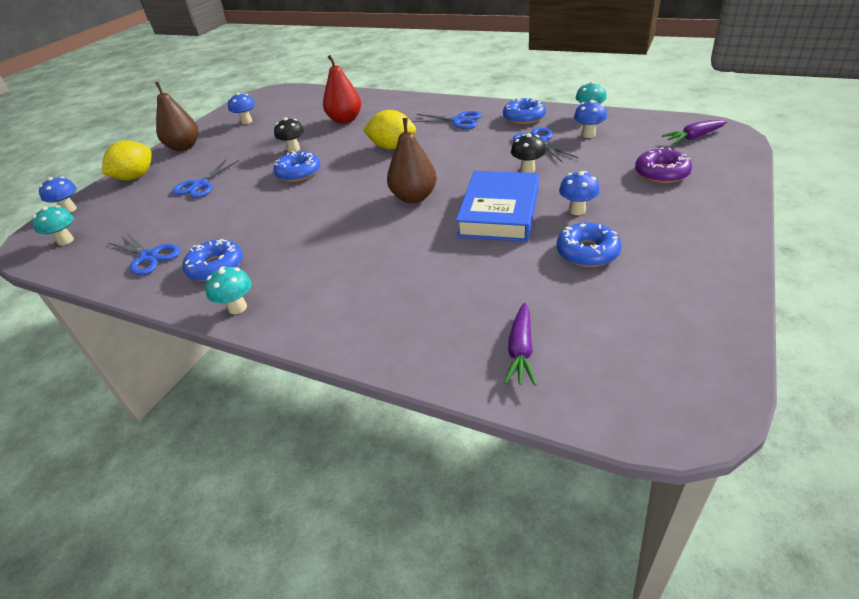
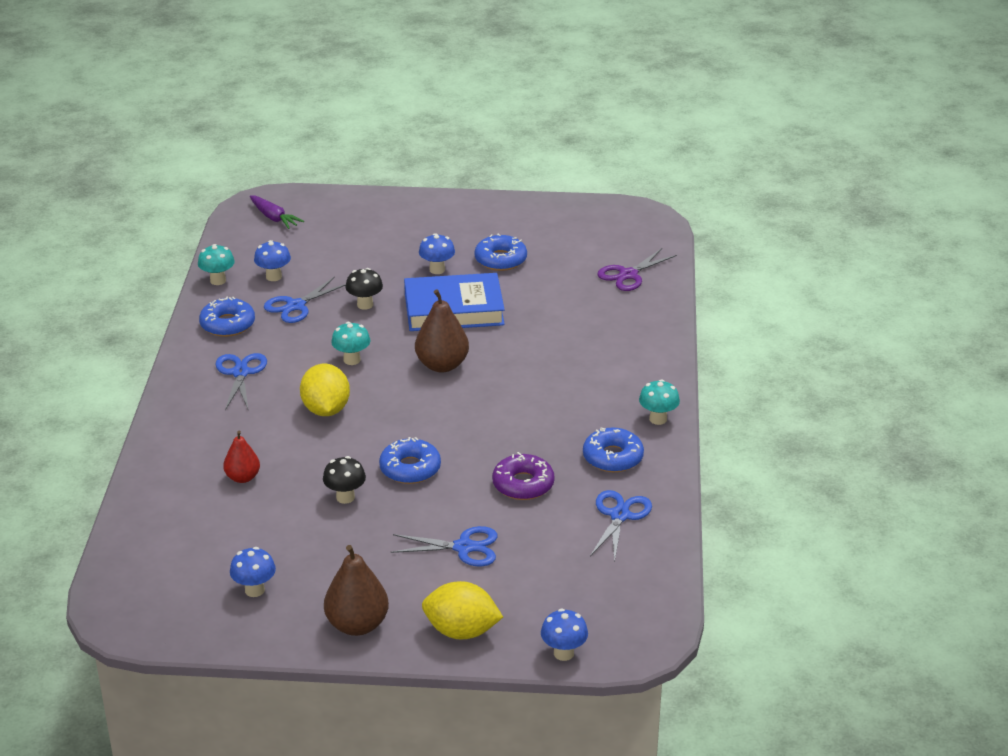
camera: 115 degrees left, 5 degrees down
turquoise mushroom [32,205,74,246] -> turquoise mushroom moved to [331,322,370,365]
red pear [323,55,361,124] -> red pear [223,431,260,483], size x0.62
purple carrot [504,303,536,386] -> purple scissors [597,248,677,291]
purple donut [635,147,692,183] -> purple donut moved to [492,452,555,500]

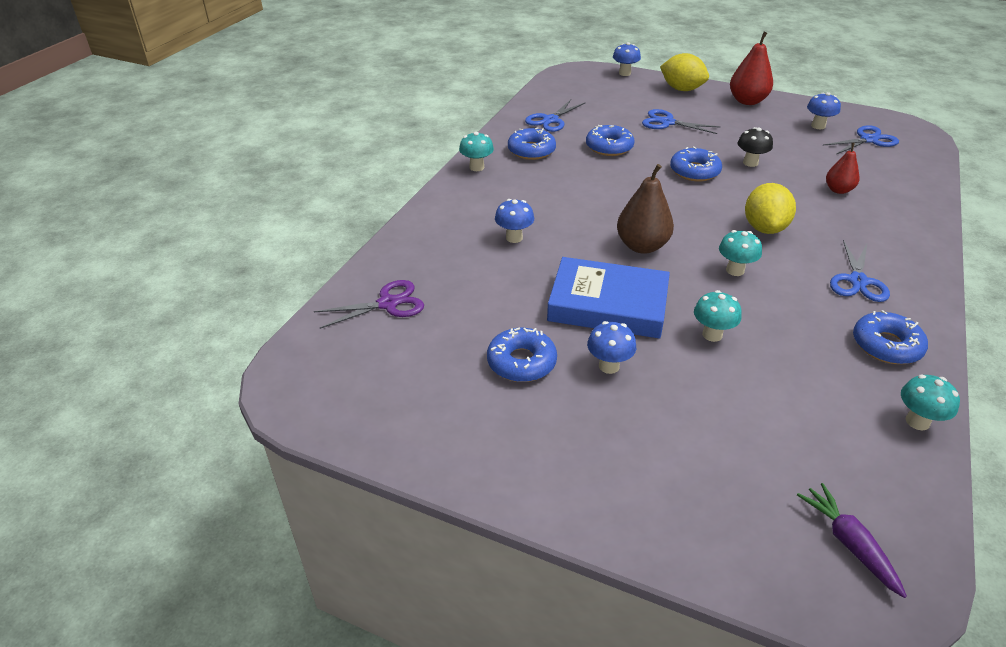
camera: 160 degrees left, 5 degrees up
blue mushroom [254,240,291,281] -> blue mushroom moved to [495,199,534,243]
blue scissors [264,277,346,323] -> blue scissors moved to [823,125,899,154]
brown pear [324,545,389,636] -> red pear [730,32,773,105]
black mushroom [346,268,383,310] -> turquoise mushroom [694,290,742,342]
purple donut [492,452,555,500] -> blue donut [586,125,635,156]

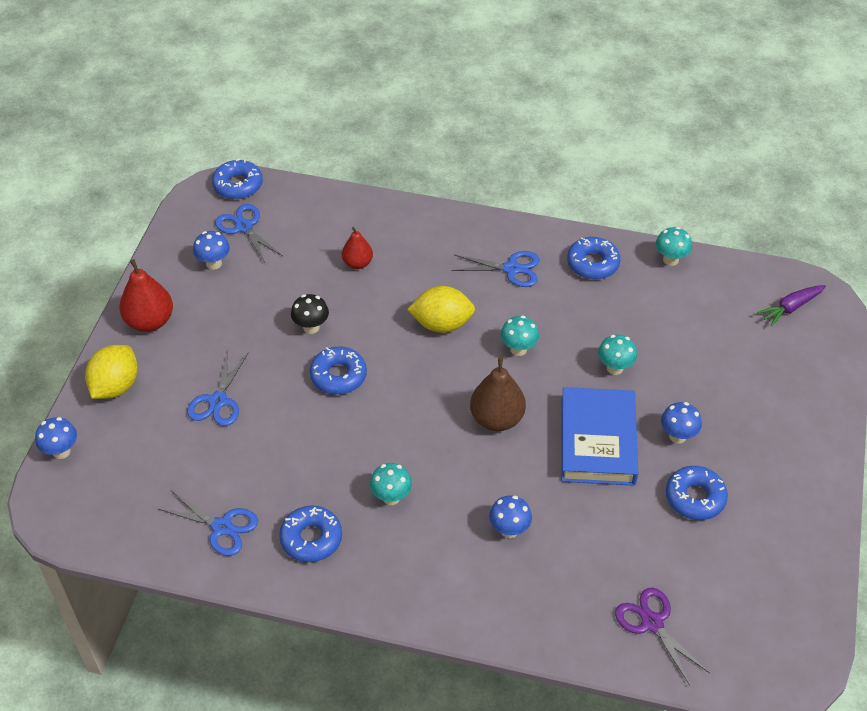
camera: 100 degrees left, 10 degrees up
turquoise mushroom [459,131,494,171] -> turquoise mushroom moved to [370,463,412,505]
blue donut [586,125,635,156] -> blue donut moved to [212,159,263,199]

